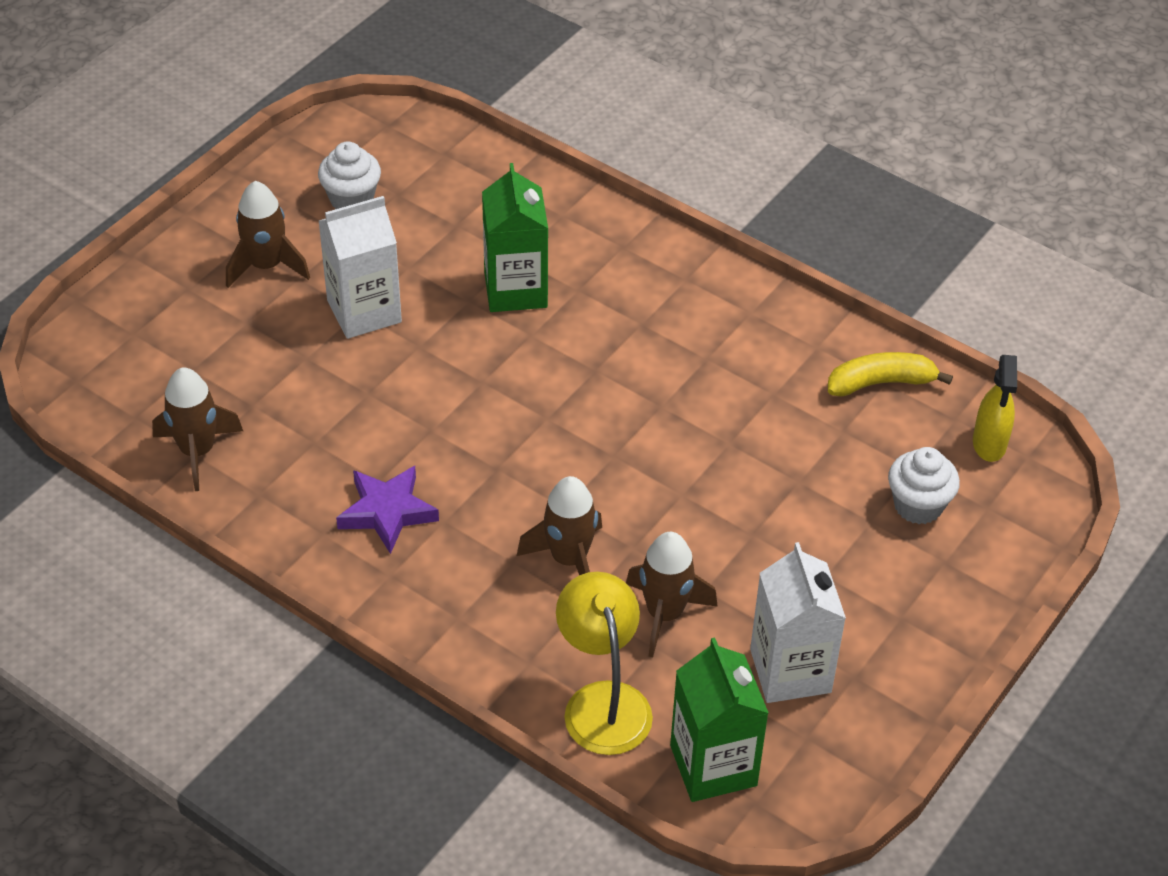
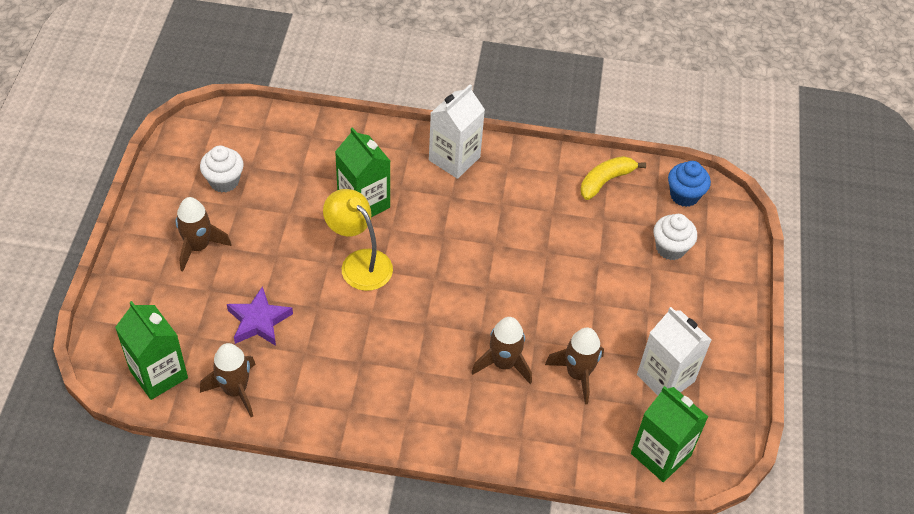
camera: 30 degrees left, 5 degrees up
white carton [319,196,402,339] -> white carton moved to [429,84,485,179]
purple star [336,466,439,554] -> purple star moved to [227,286,293,346]
yellow lamp [556,572,653,755] -> yellow lamp moved to [323,189,393,291]
yellow spray bottle [973,355,1017,462] -> blue cupcake [668,161,711,207]
none -> green carton [115,301,188,400]

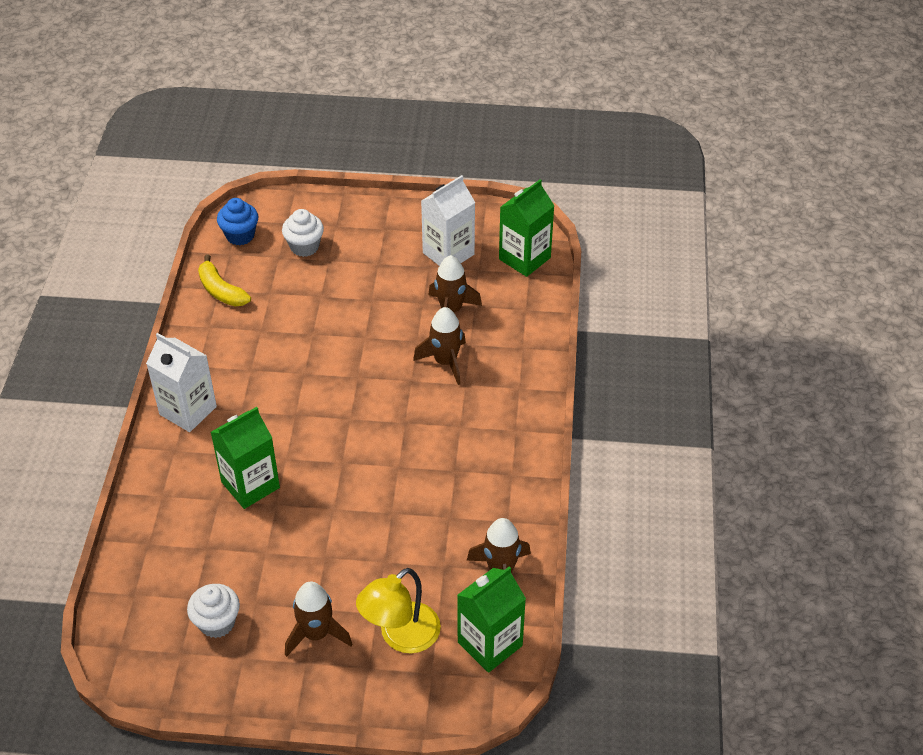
camera: 90 degrees left, 5 degrees down
purple star [227,286,293,346] -> none
yellow lamp [323,189,393,291] -> yellow lamp moved to [356,568,441,653]

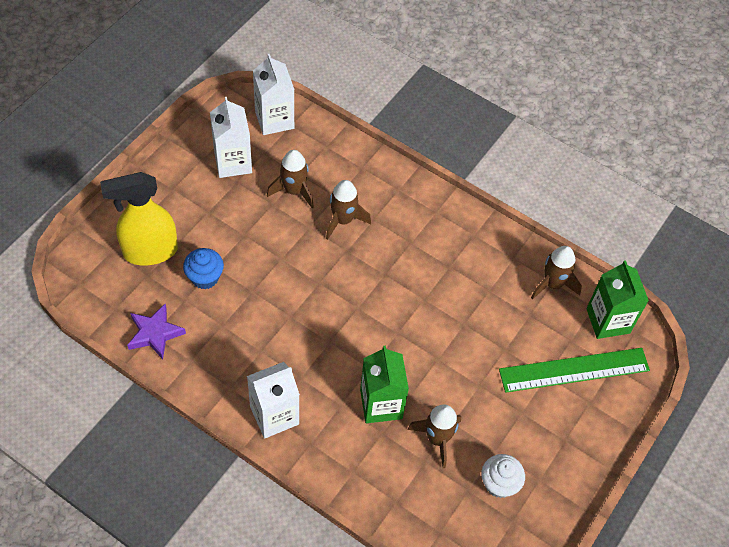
camera: 65 degrees left, 10 degrees up
yellow banana [198,254,251,306] -> purple star [127,303,186,359]
blue cupcake [217,198,258,245] -> blue cupcake moved to [183,248,224,289]
white cupcake [282,209,324,257] -> yellow spray bottle [100,172,178,266]
brown rocket [285,581,352,657] -> brown rocket moved to [408,404,461,468]
yellow lamp [356,568,441,653] -> green ruler [499,348,650,393]
green carton [499,179,554,277] -> white carton [253,54,294,135]

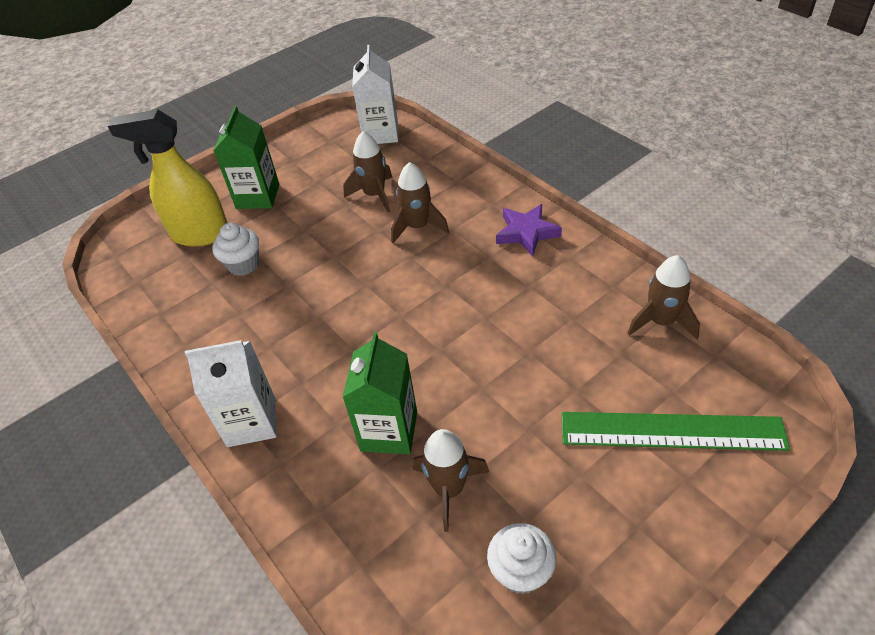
camera: 25 degrees right, 10 degrees down
purple star [127,303,186,359] -> purple star moved to [496,204,562,257]
blue cupcake [183,248,224,289] -> white cupcake [212,223,259,276]
white carton [210,97,252,178] -> none
green carton [586,260,649,339] -> green carton moved to [213,106,279,209]

